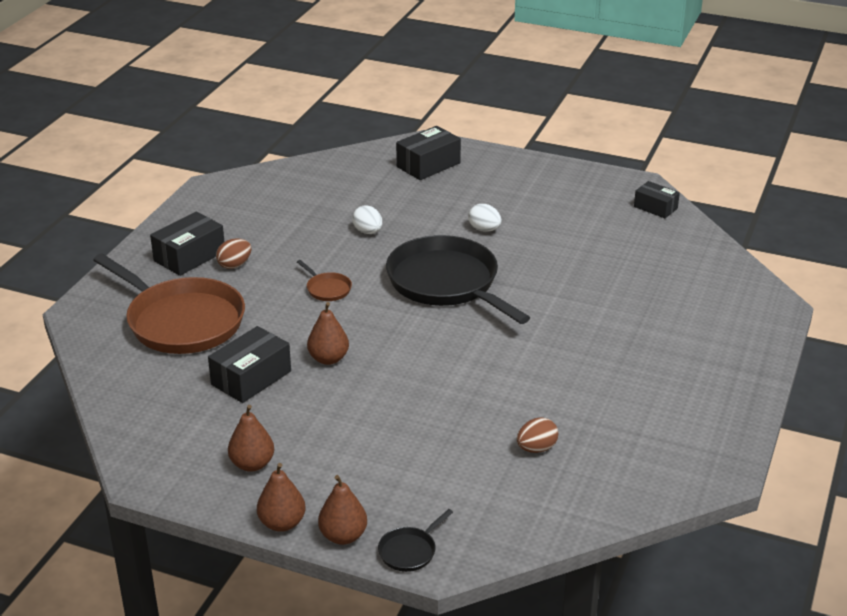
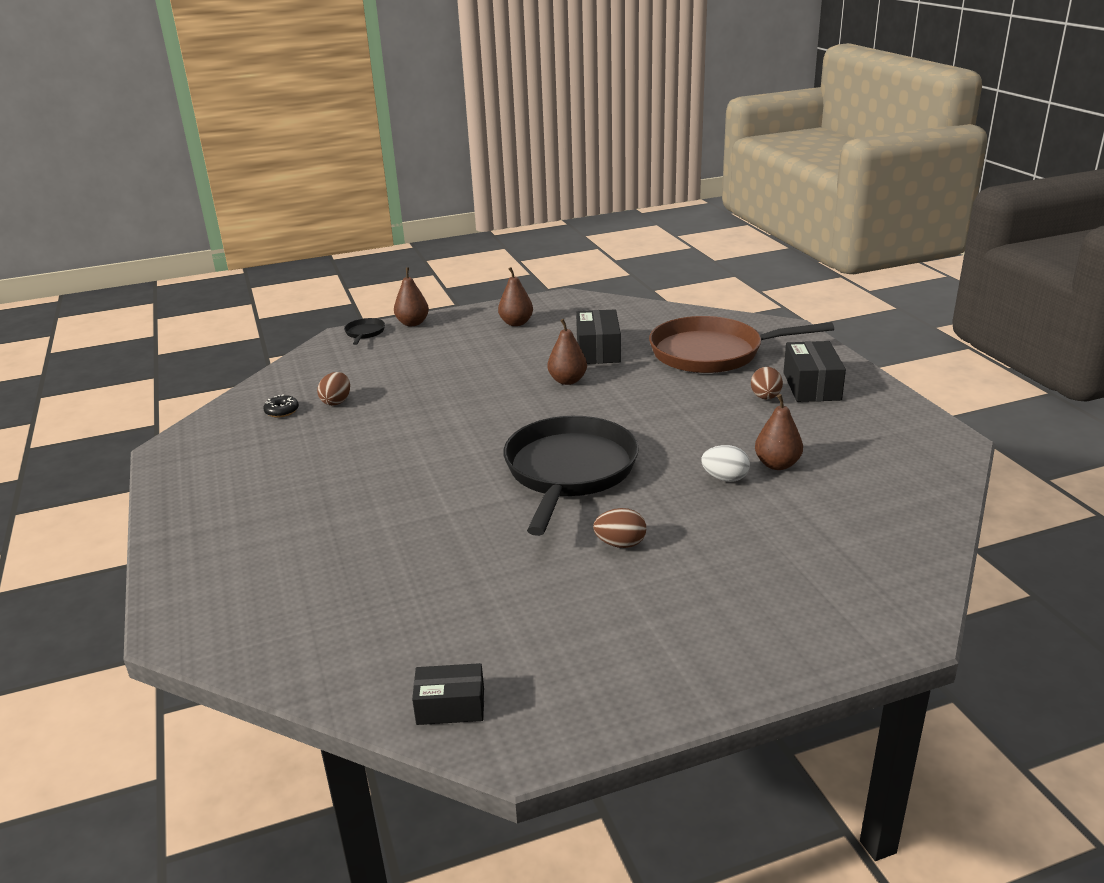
camera: 140 degrees right, 5 degrees down
brown pear [257,463,306,532] -> brown pear moved to [755,394,803,470]
brown pan [297,260,352,301] -> none
black pan [386,235,530,324] -> black pan turned 90 degrees counterclockwise [503,416,639,536]
black box [396,126,461,180] -> none
white egg [468,204,502,232] -> brown egg [593,508,646,548]
none -> black donut [263,394,299,418]

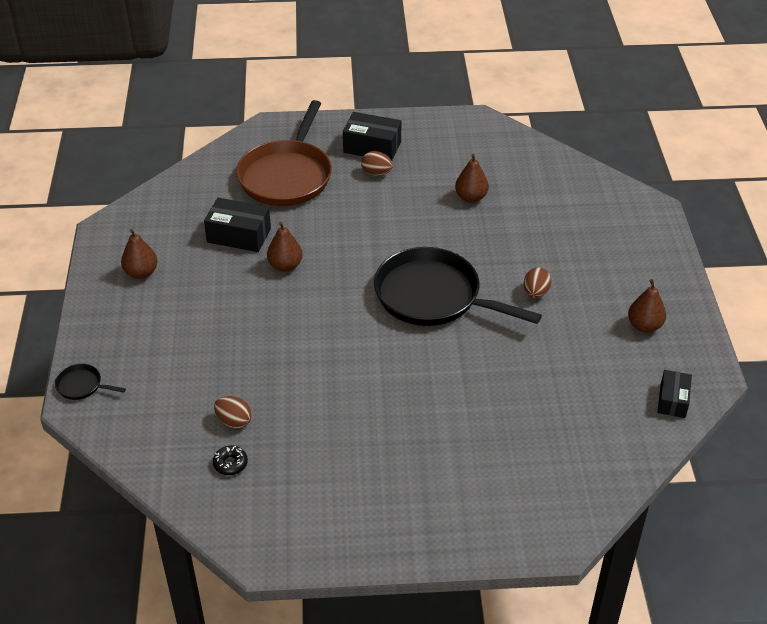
camera: 75 degrees left, 15 degrees up
brown pear [394,267,429,326] -> brown pear moved to [628,279,666,333]
white egg [701,445,750,482] -> none

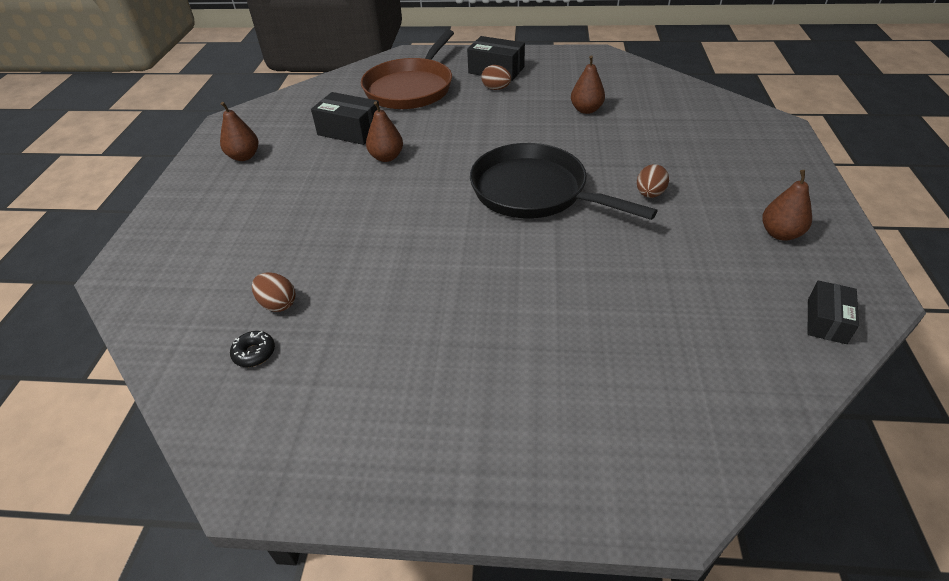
camera: 10 degrees right, 0 degrees up
black pan [55,364,126,400] -> none

